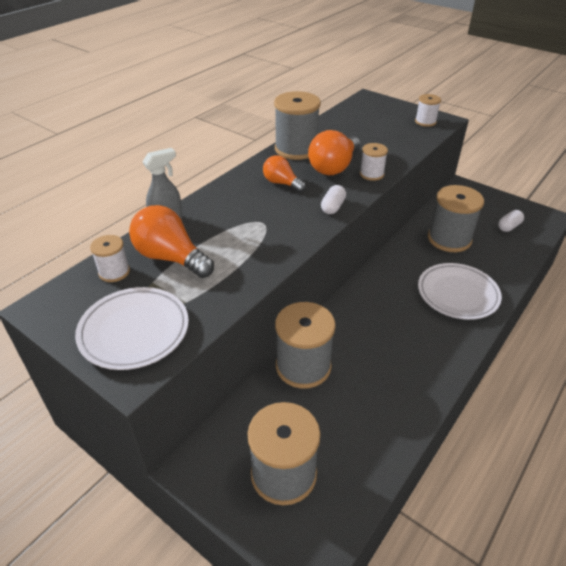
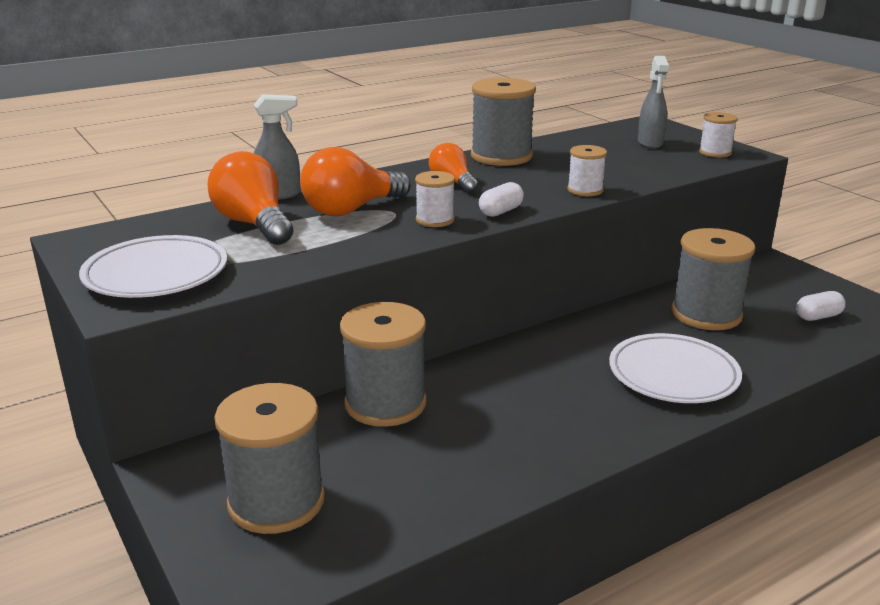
camera: 20 degrees right, 15 degrees down
white spool [90,235,130,282] -> white spool moved to [415,171,455,227]
orange light bulb [308,130,360,175] -> orange light bulb moved to [300,147,411,216]
none -> grey spray bottle [638,56,669,149]

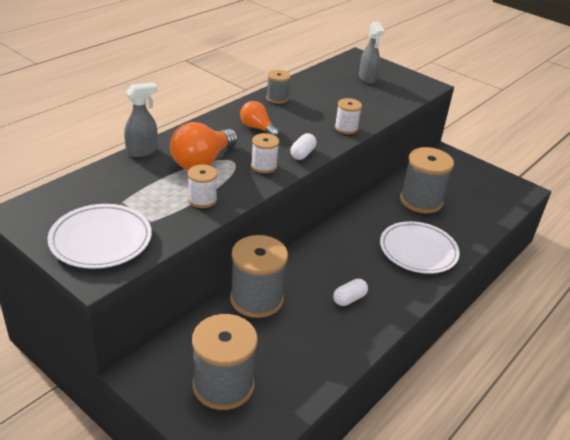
camera: 20 degrees left, 10 degrees up
orange light bulb [207,151,294,245] -> none
grey spool [471,78,536,166] -> grey spool [266,70,291,104], size x0.52
white spool [699,112,738,158] -> white spool moved to [188,165,218,208]
white capsule [796,291,845,321] -> white capsule moved to [333,279,368,306]

